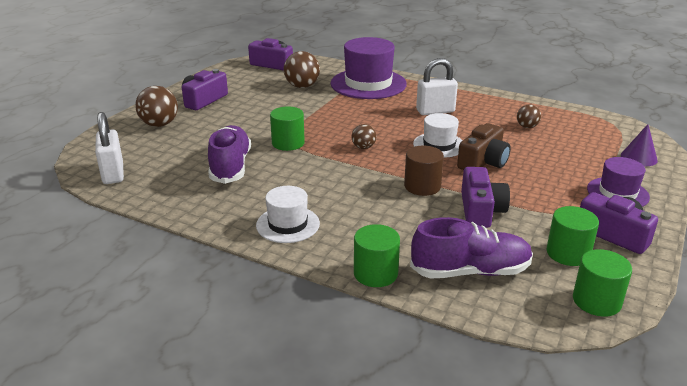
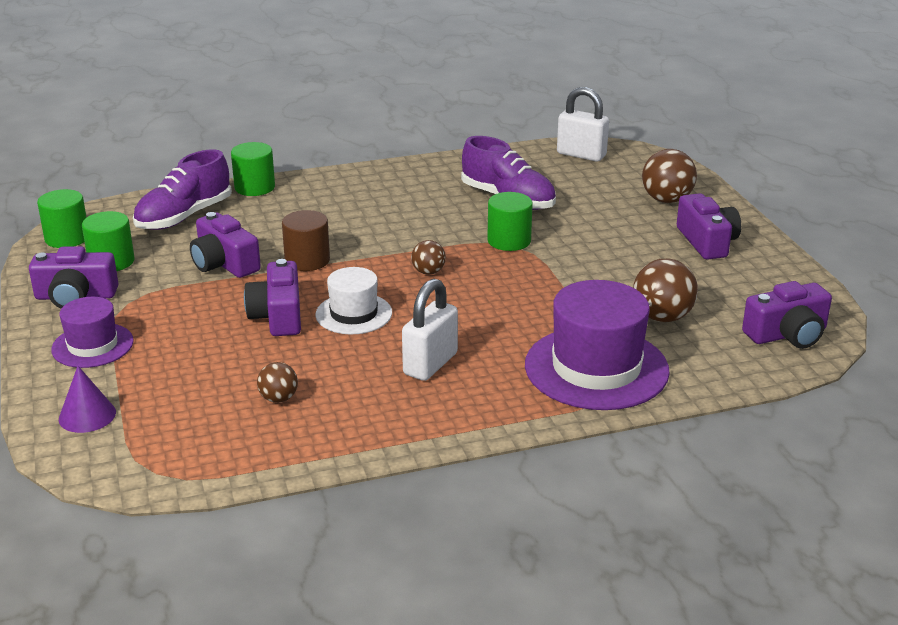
camera: 135 degrees right, 0 degrees up
white hat [256,186,320,243] -> none
brown camera [457,123,511,170] -> purple camera [244,259,301,336]

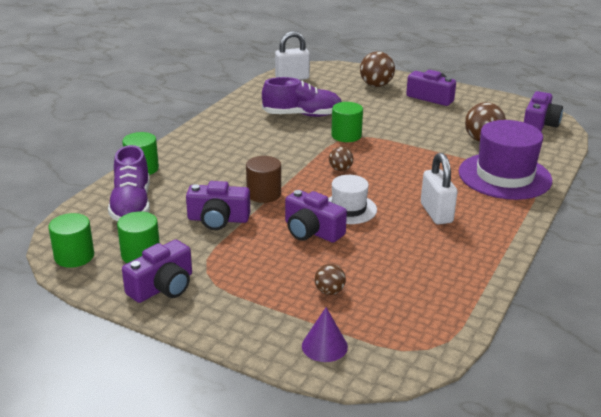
camera: 45 degrees left, 0 degrees up
purple hat [51,297,134,368] -> none
brown ball [257,362,298,403] -> brown ball moved to [315,264,346,295]

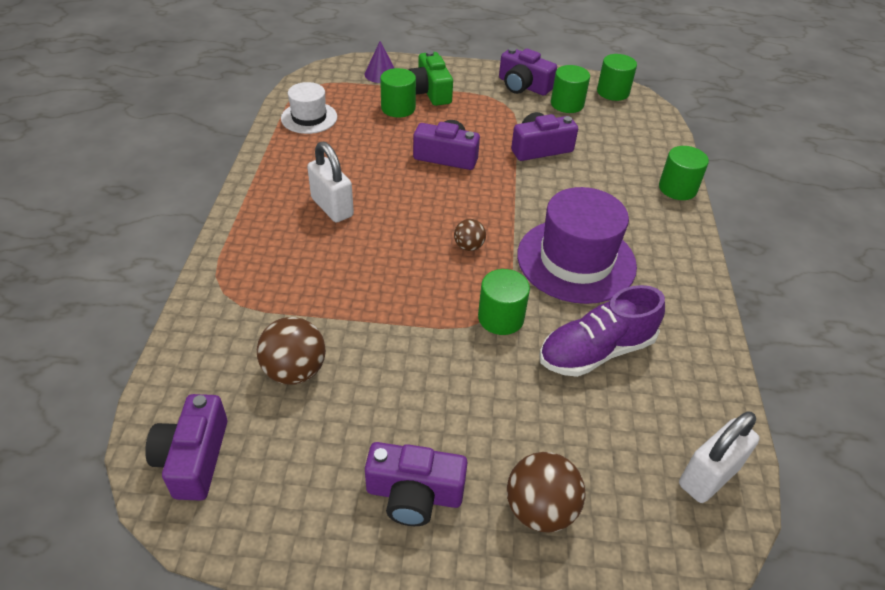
camera: 155 degrees right, 15 degrees up
purple shoe [108,145,150,222] -> none
purple camera [122,240,192,303] -> purple camera turned 75 degrees counterclockwise [499,48,557,95]
brown cylinder [246,156,281,203] -> none
brown ball [315,264,346,295] -> green cylinder [380,68,416,118]
white hat [328,175,377,224] -> white hat moved to [281,82,337,134]
purple hat [459,120,552,200] -> purple hat moved to [517,187,637,304]
none -> green camera [409,50,453,106]

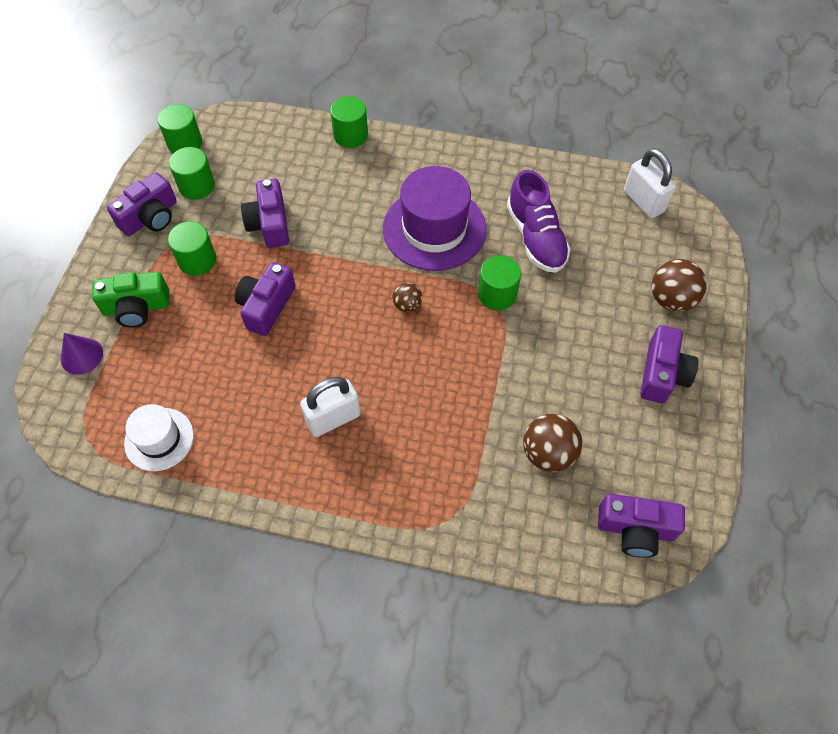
camera: 80 degrees left, 15 degrees up
green cylinder [380,68,416,118] -> green cylinder moved to [168,221,216,276]

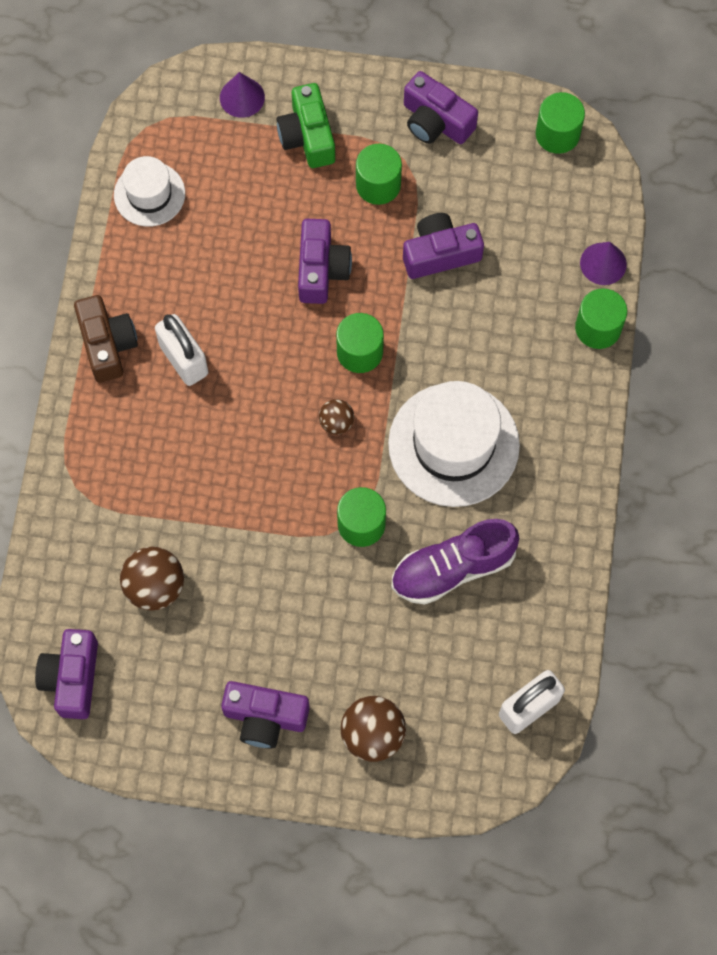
camera: 85 degrees right, 10 degrees up
green cylinder [169,147,215,200] -> green cylinder moved to [336,313,384,373]
purple camera [235,262,296,336] -> purple camera turned 75 degrees clockwise [298,219,352,304]
purple hat [383,166,486,271] -> white hat [388,381,520,507]
none -> brown camera [74,295,138,383]
none -> purple cone [580,242,627,285]

